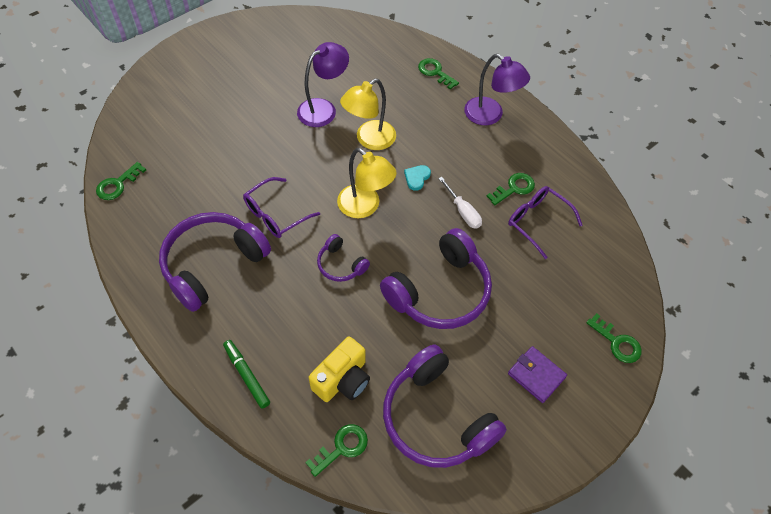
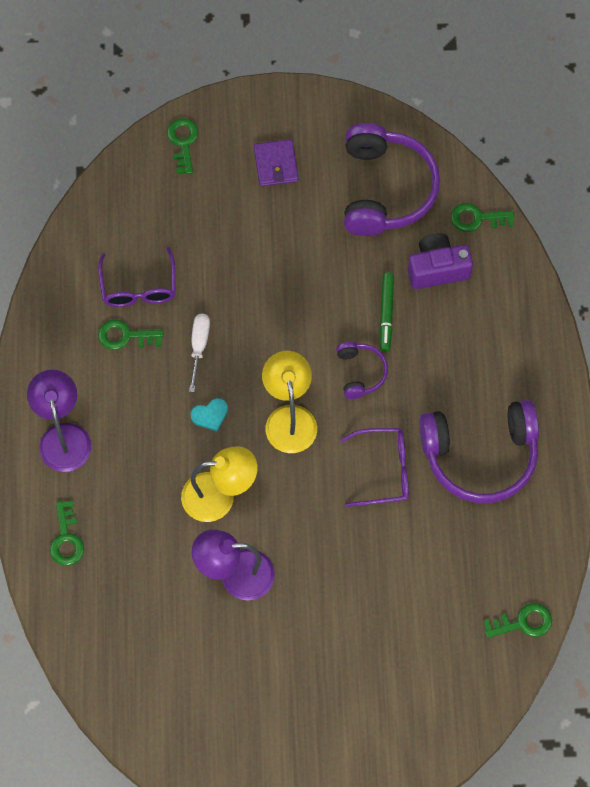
camera: 140 degrees left, 10 degrees up
green marker [223,340,270,409] -> green marker moved to [380,272,394,352]
yellow camera [309,336,370,402] -> purple camera [408,233,473,289]
purple headphones [380,228,492,329] -> none

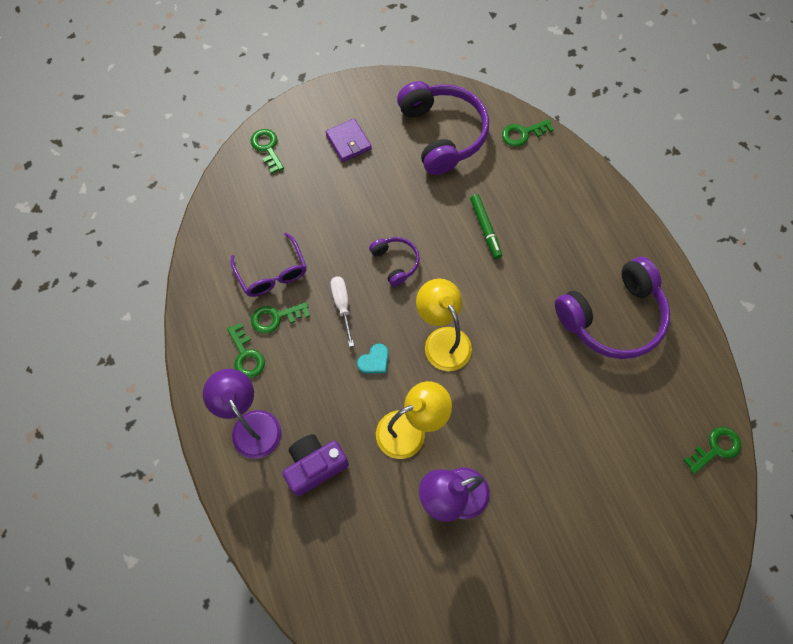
camera: 20 degrees left, 0 degrees up
green key [50,501,84,566] -> green key moved to [227,323,265,378]
purple headphones [336,342,388,399] -> purple headphones moved to [369,237,420,287]
purple glasses [340,428,409,507] -> none
purple camera [408,233,473,289] -> purple camera moved to [282,434,349,496]

